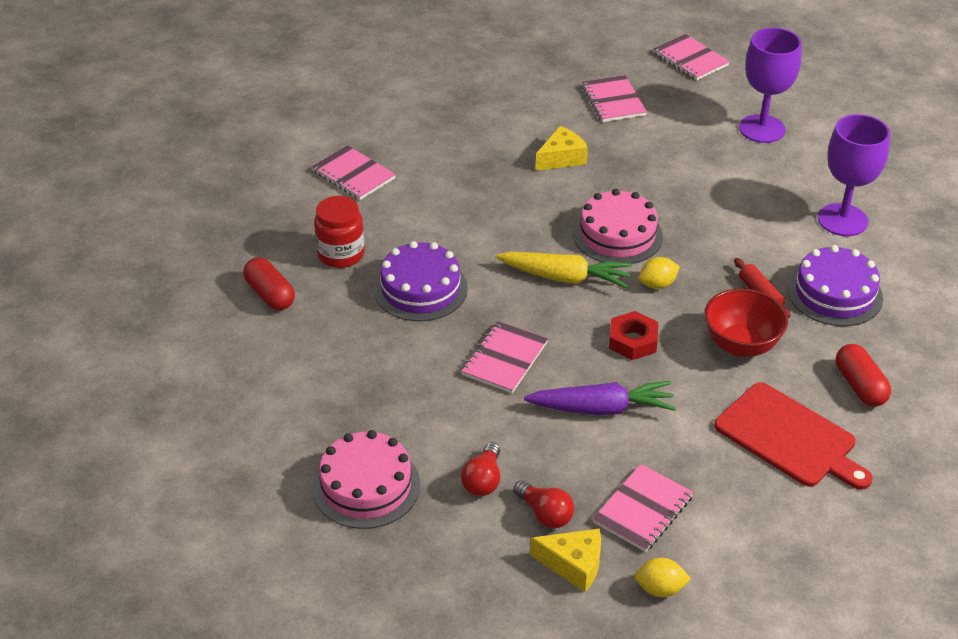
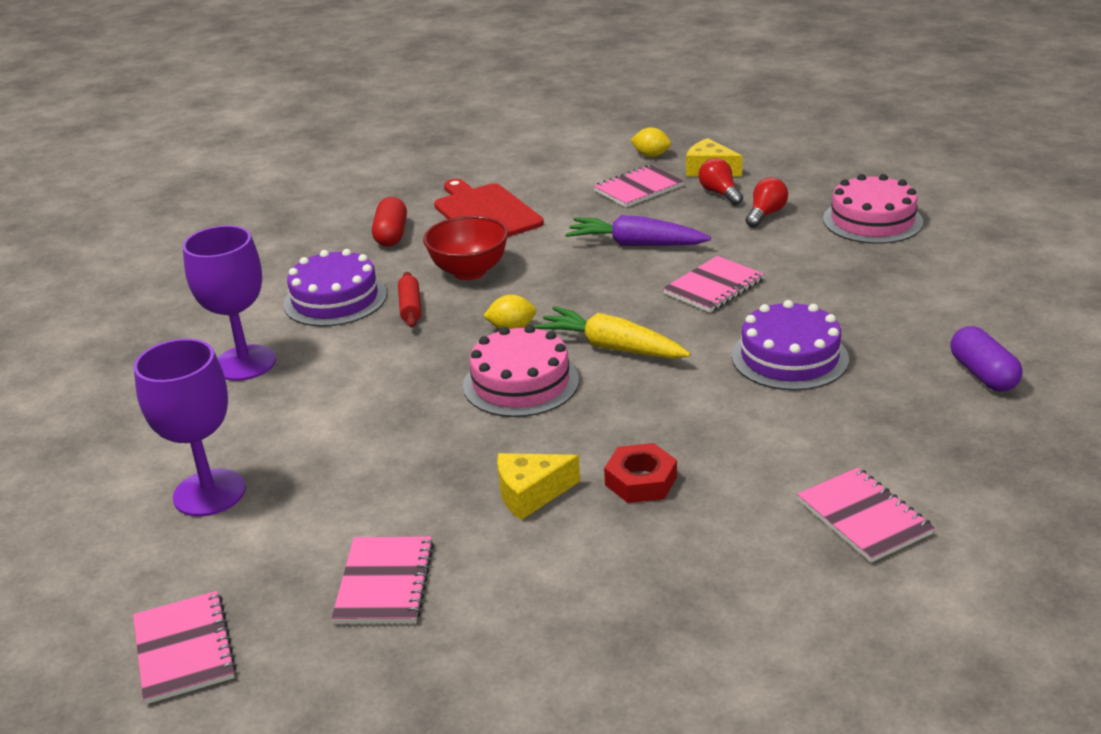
camera: 160 degrees left, 10 degrees down
red capsule [243,257,295,310] -> purple capsule [951,326,1023,392]
red jar [314,196,365,268] -> none
red nut [609,311,658,360] -> red nut moved to [604,443,677,503]

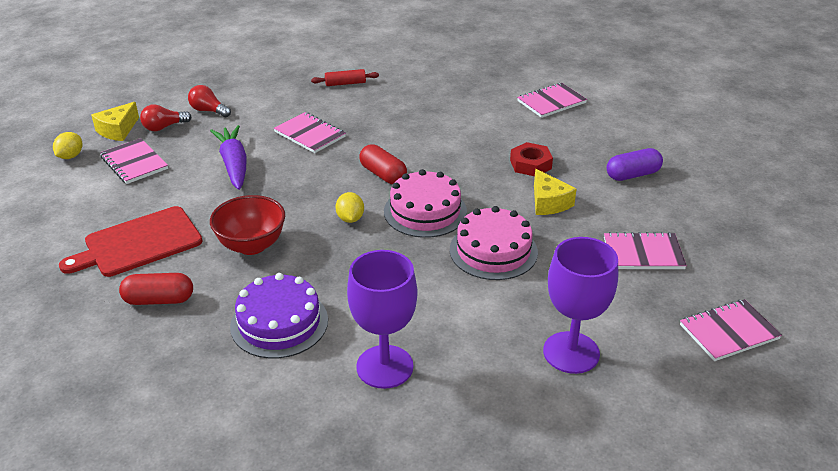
camera: 95 degrees left, 5 degrees up
red rolling pin [398,272,422,328] -> red rolling pin moved to [311,69,379,86]
yellow carrot [534,306,691,359] -> red capsule [359,144,407,184]
purple carrot [565,215,711,246] -> purple carrot turned 150 degrees clockwise [210,125,247,190]
purple cake [732,300,849,391] -> none
pink cake [823,174,923,244] -> pink cake moved to [450,206,538,280]
purple capsule [951,326,1023,392] -> purple capsule moved to [607,148,663,181]

